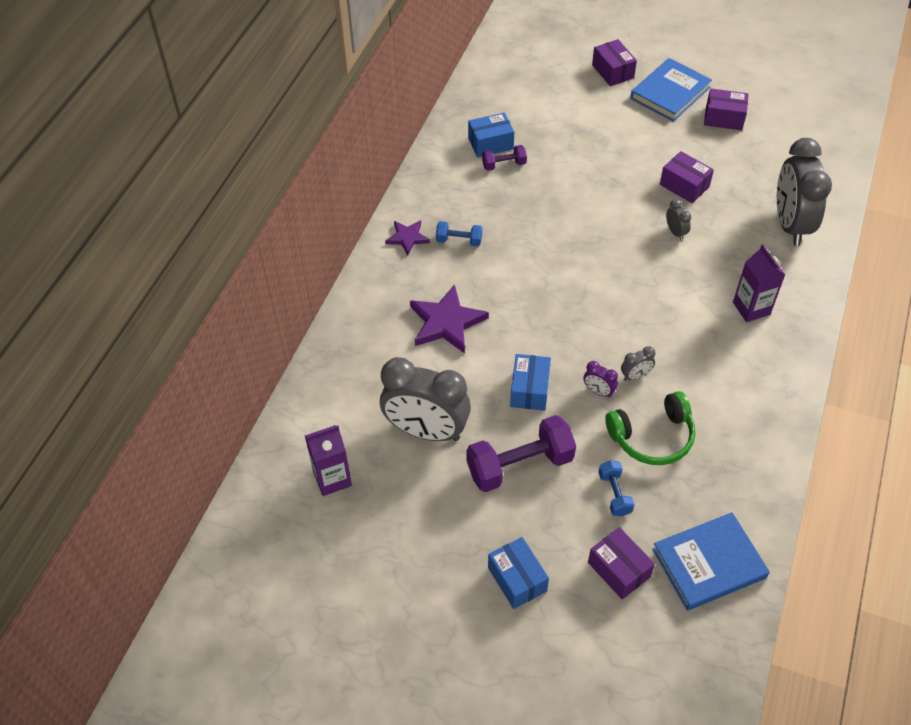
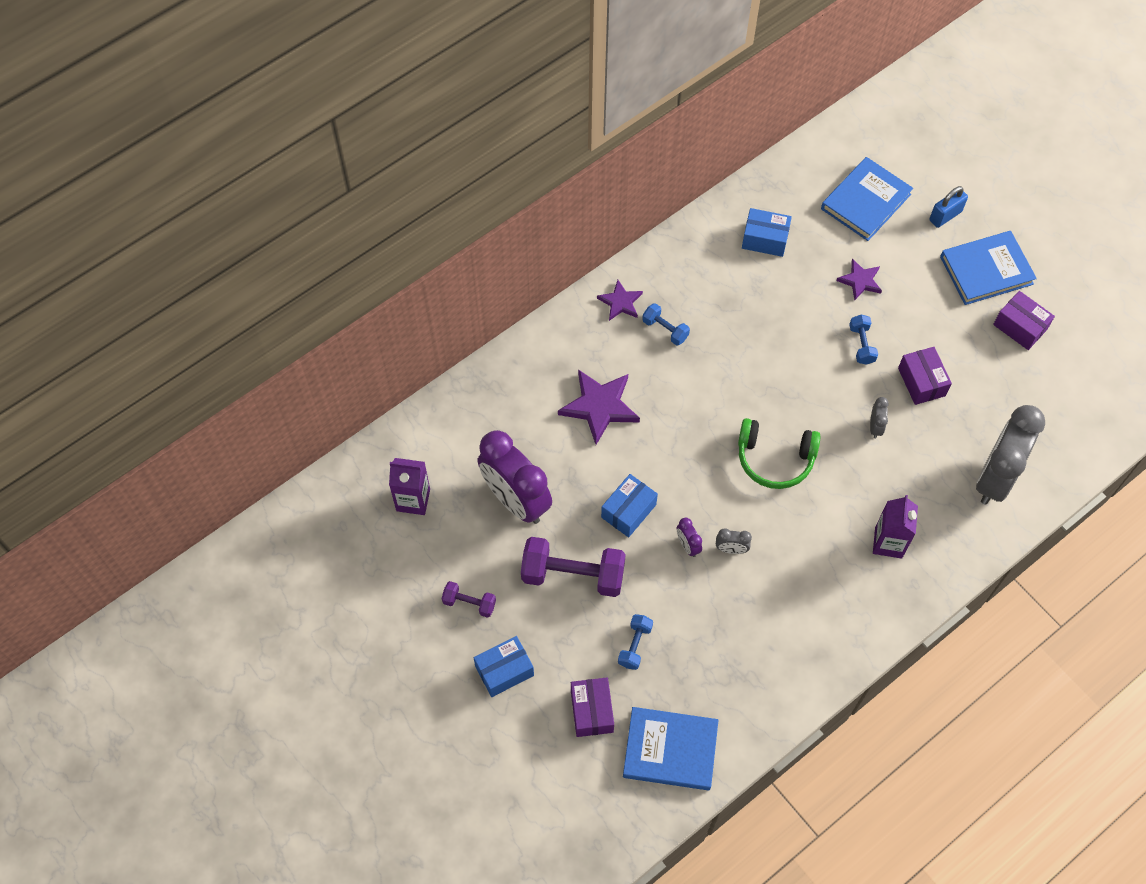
camera: 30 degrees right, 10 degrees up
grey clock [380,357,471,441] -> purple clock [477,430,552,524]
purple dumbbell [482,145,527,171] -> purple dumbbell moved to [442,581,496,618]
blue box [488,537,549,609] -> blue box turned 60 degrees clockwise [474,636,534,697]
purple box [592,39,637,86] -> blue padlock [929,186,968,228]
green headphones [605,391,695,465] -> green headphones moved to [738,418,821,489]
none -> blue book [821,157,913,241]
none -> purple star [836,259,882,301]
none -> blue dumbbell [849,315,878,365]

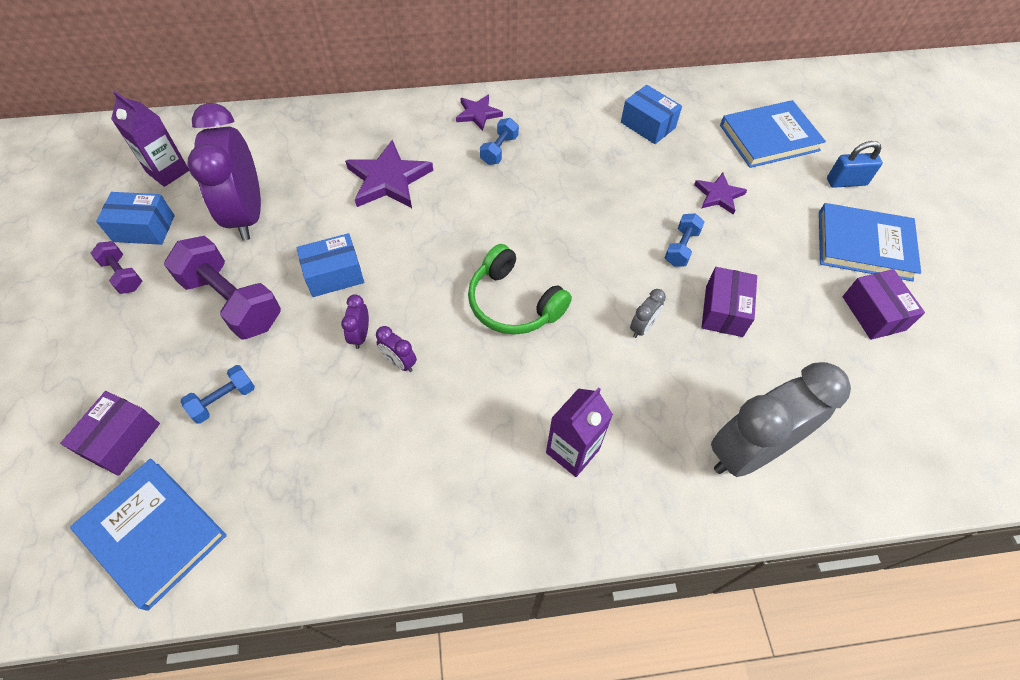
camera: 30 degrees right, 5 degrees down
blue box [474,636,534,697] -> blue box moved to [96,192,175,245]
blue dumbbell [642,303,690,346] -> blue dumbbell turned 45 degrees clockwise [480,118,519,165]
grey clock [716,528,752,554] -> purple clock [376,326,417,372]

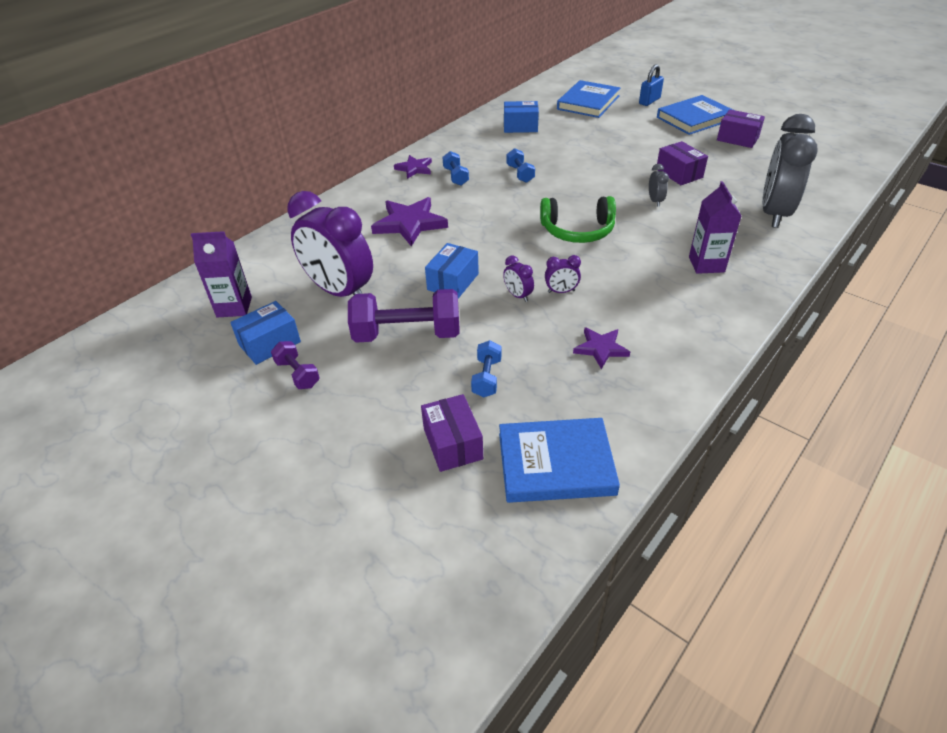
camera: 40 degrees left, 15 degrees down
purple dumbbell [90,241,142,294] -> purple dumbbell turned 45 degrees clockwise [271,341,319,389]
blue dumbbell [665,213,705,266] -> blue dumbbell moved to [507,148,535,183]
purple star [694,173,747,215] -> purple star moved to [573,327,630,369]

